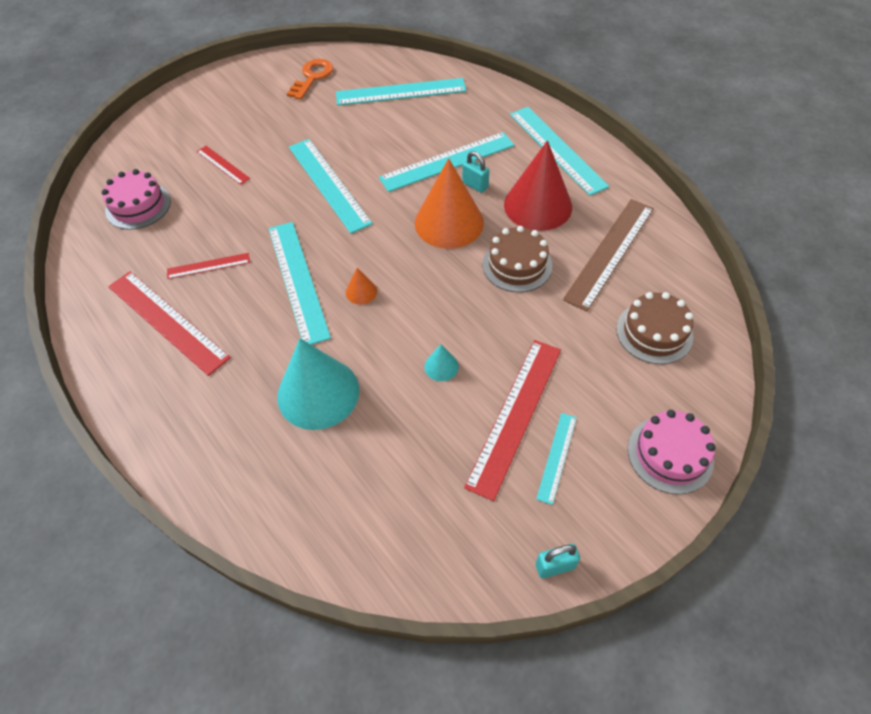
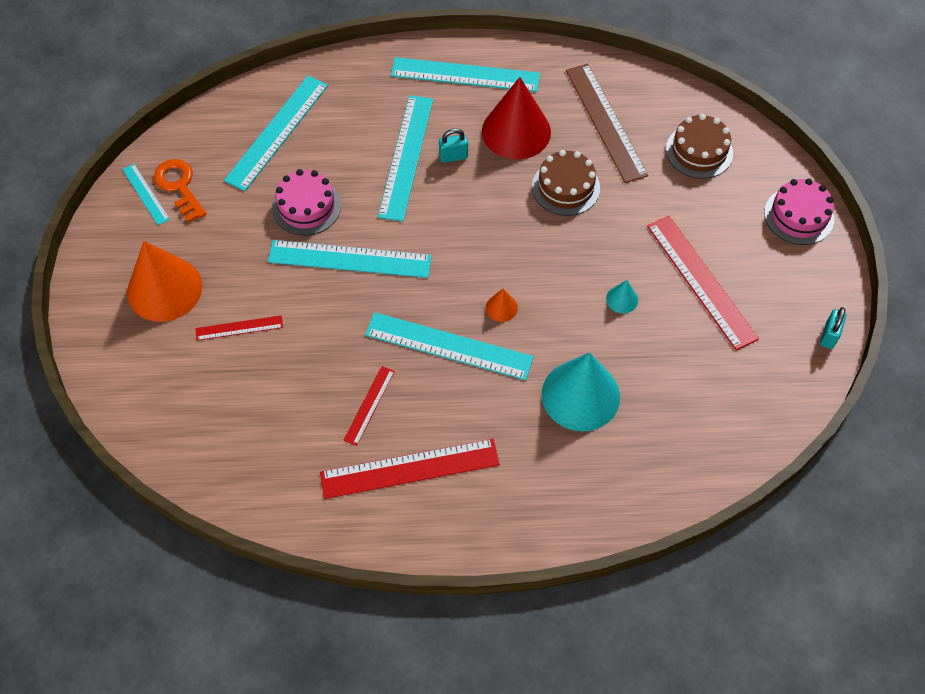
camera: 55 degrees left, 5 degrees up
pink cake [102,169,171,230] -> pink cake moved to [272,169,341,236]
orange cone [415,158,484,249] -> orange cone moved to [127,241,202,322]
turquoise ruler [536,413,577,505] -> turquoise ruler moved to [122,164,170,225]

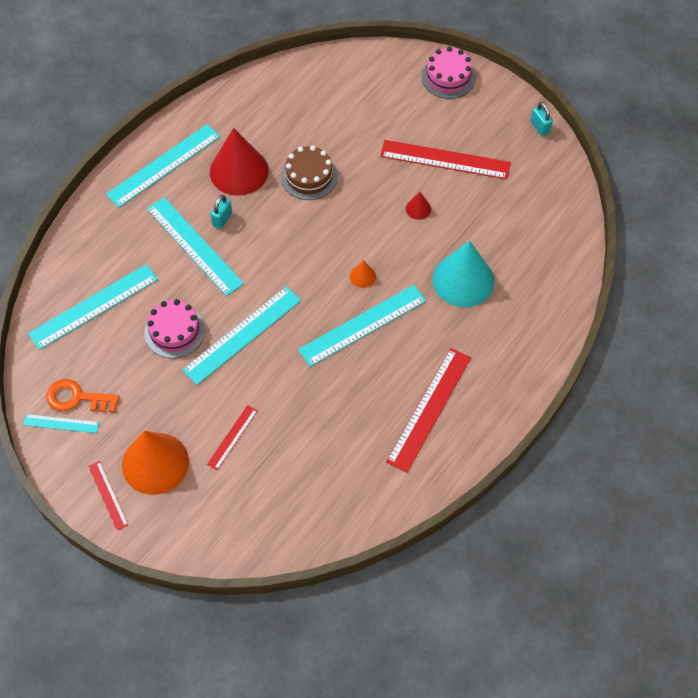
camera: 50 degrees left, 0 degrees up
turquoise ruler [224,76,328,191] -> turquoise ruler turned 75 degrees clockwise [28,264,158,350]
red ruler [343,366,395,446] -> red ruler moved to [88,461,128,531]
brown ruler [566,64,648,183] -> none
turquoise cone [606,280,638,313] -> red cone [406,192,431,220]
brown cake [666,114,733,179] -> none

